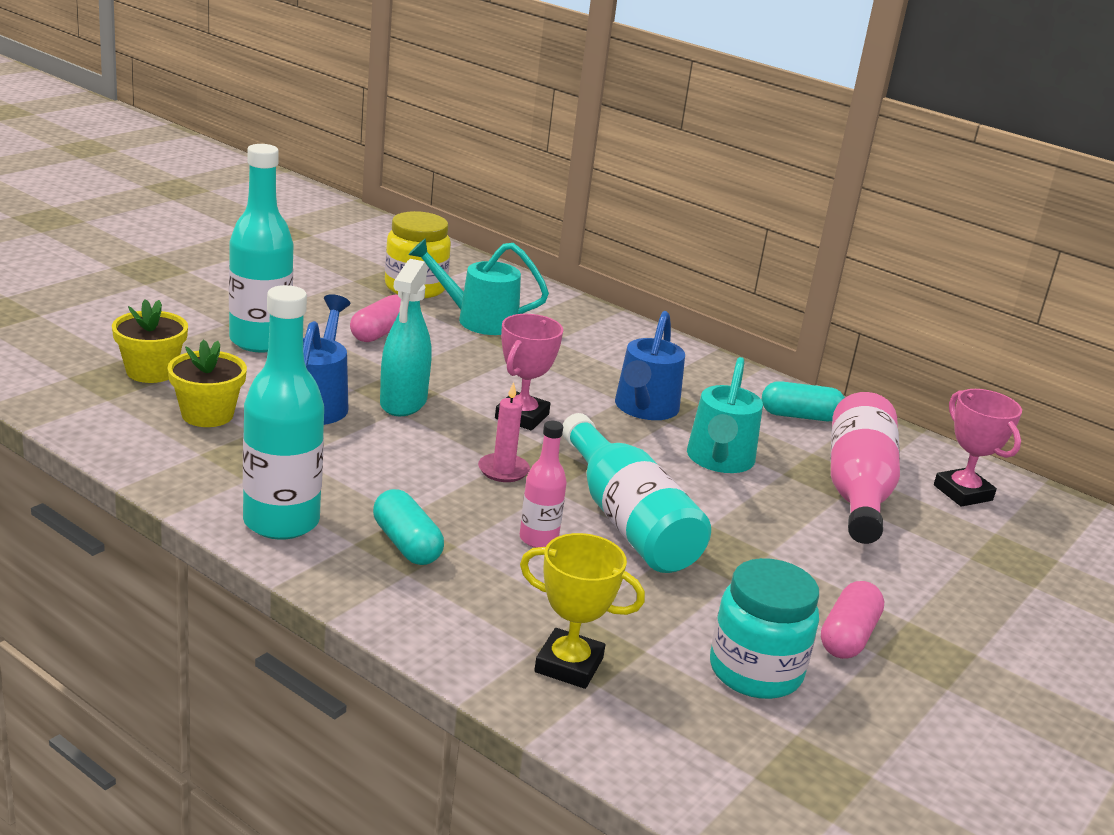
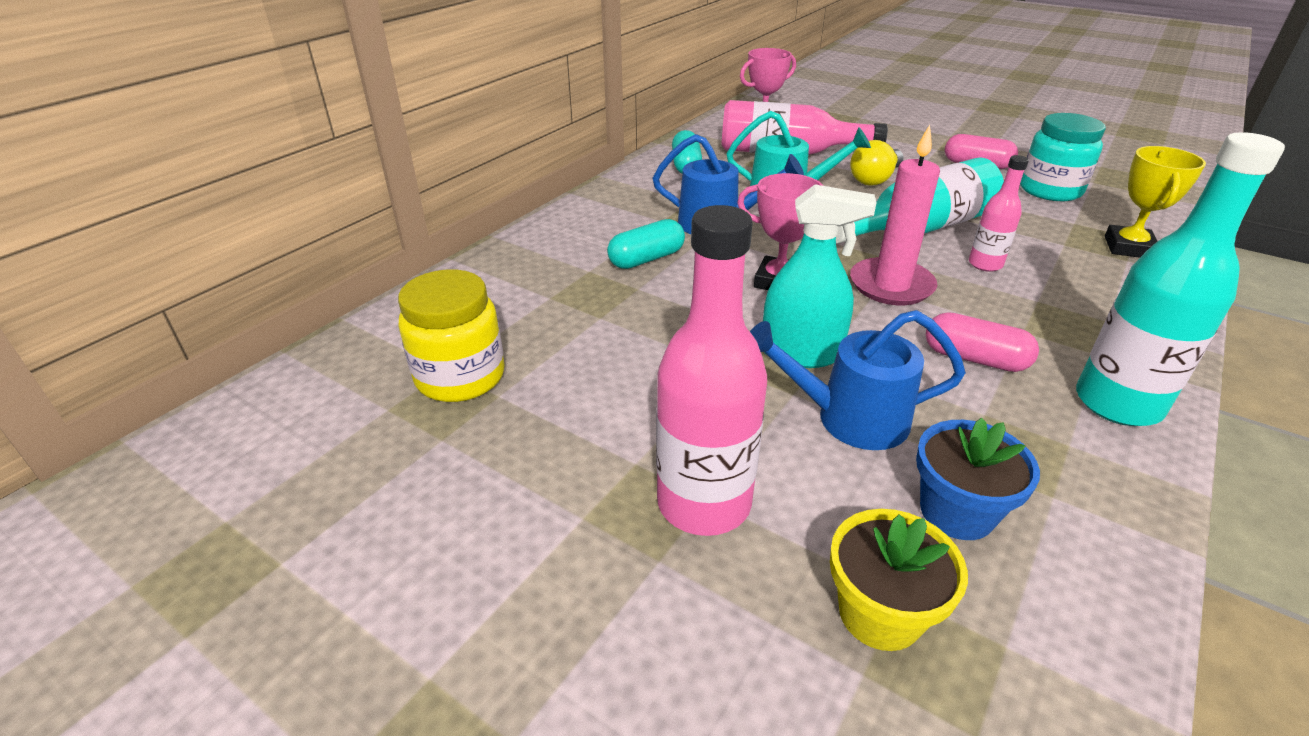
camera: 90 degrees left, 10 degrees up
yellow flower pot [168,339,247,427] -> blue flower pot [916,417,1040,540]
turquoise bottle [229,144,294,352] -> pink bottle [656,205,767,536]
pink capsule [350,294,401,342] -> pink capsule moved to [926,312,1039,372]
turquoise capsule [373,489,444,565] -> turquoise capsule moved to [607,219,685,269]
turquoise watering can [408,238,549,335] -> none
pink candle [478,382,530,482] -> pink candle [850,125,940,305], size x1.71
none -> yellow light bulb [850,140,904,186]

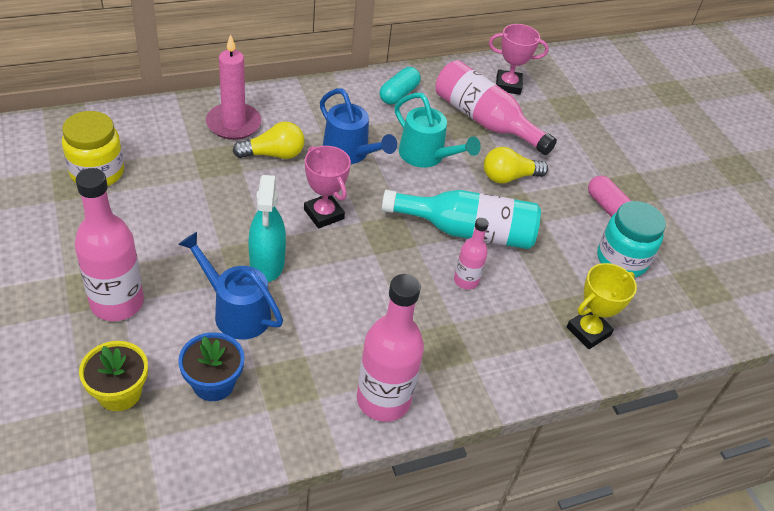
camera: 30 degrees right, 10 degrees up
turquoise capsule [607,219,685,269] -> yellow light bulb [233,122,305,159]
turquoise spray bottle [763,185,876,368] -> turquoise spray bottle turned 45 degrees clockwise [249,175,286,282]
pink candle [850,125,940,305] -> pink candle moved to [206,34,262,140]
pink capsule [926,312,1039,372] -> none
turquoise bottle [1076,132,1285,426] -> pink bottle [357,274,424,422]

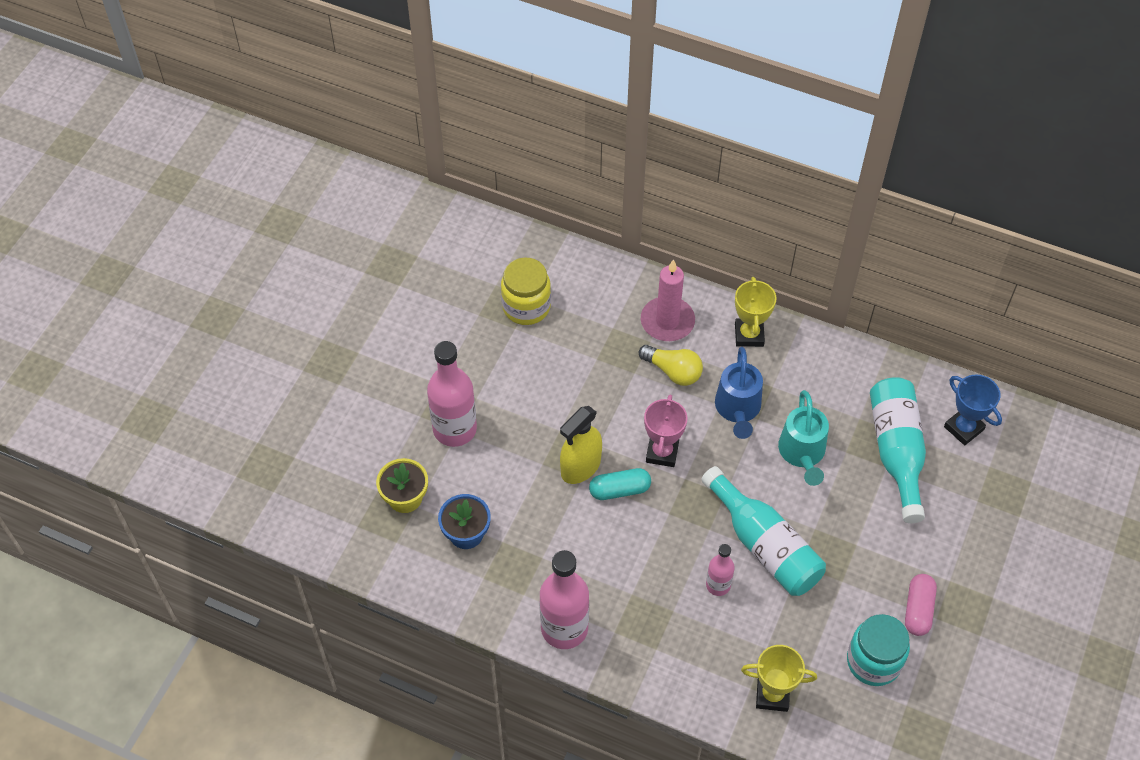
camera: 50 degrees right, 10 degrees up
blue watering can [178,232,283,340] -> none
turquoise spray bottle [249,175,286,282] -> yellow spray bottle [560,406,602,484]
turquoise capsule [380,67,421,105] -> turquoise capsule moved to [589,468,651,500]
pink bottle [435,60,557,155] -> turquoise bottle [870,377,926,523]
yellow light bulb [484,147,548,184] -> none
pink trophy [489,24,549,95] -> blue trophy [944,374,1002,445]
none -> yellow trophy [735,277,777,347]

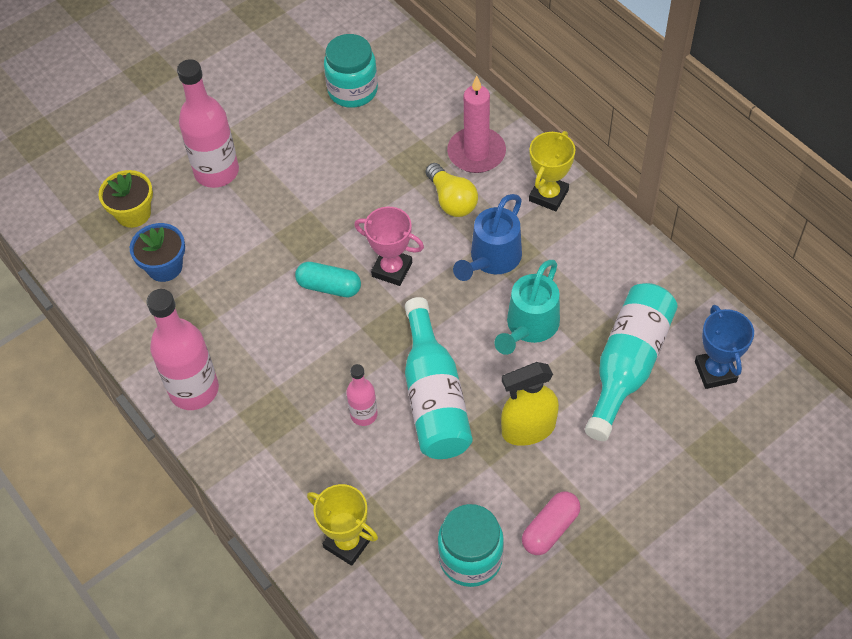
camera: 30 degrees right, 0 degrees up
yellow jar [501,257,551,325] -> turquoise jar [324,34,378,108]
yellow spray bottle [560,406,602,484] -> yellow spray bottle moved to [501,362,559,446]
pink trophy [644,395,687,467] -> pink trophy turned 75 degrees clockwise [354,207,424,286]

